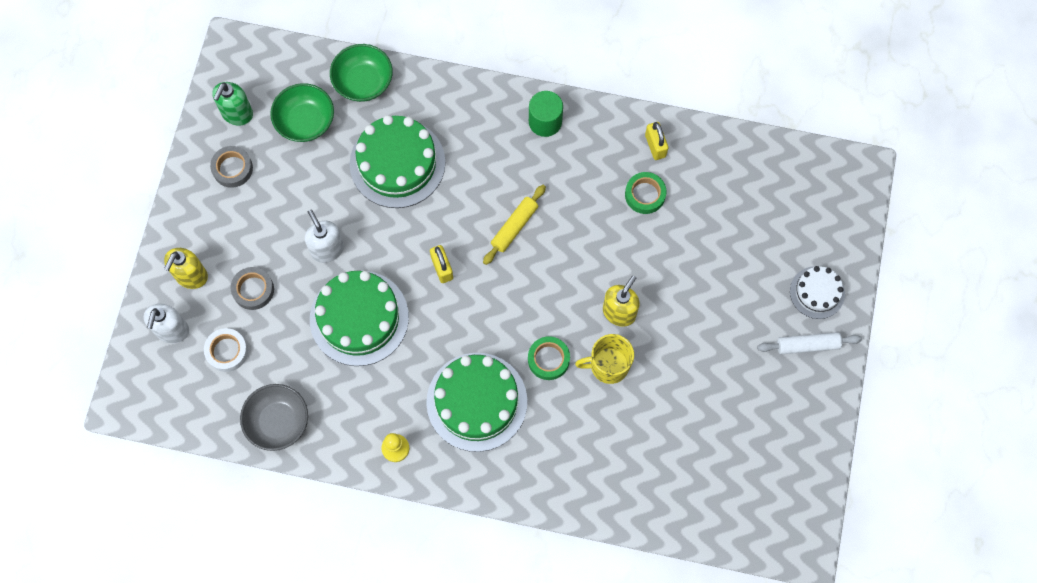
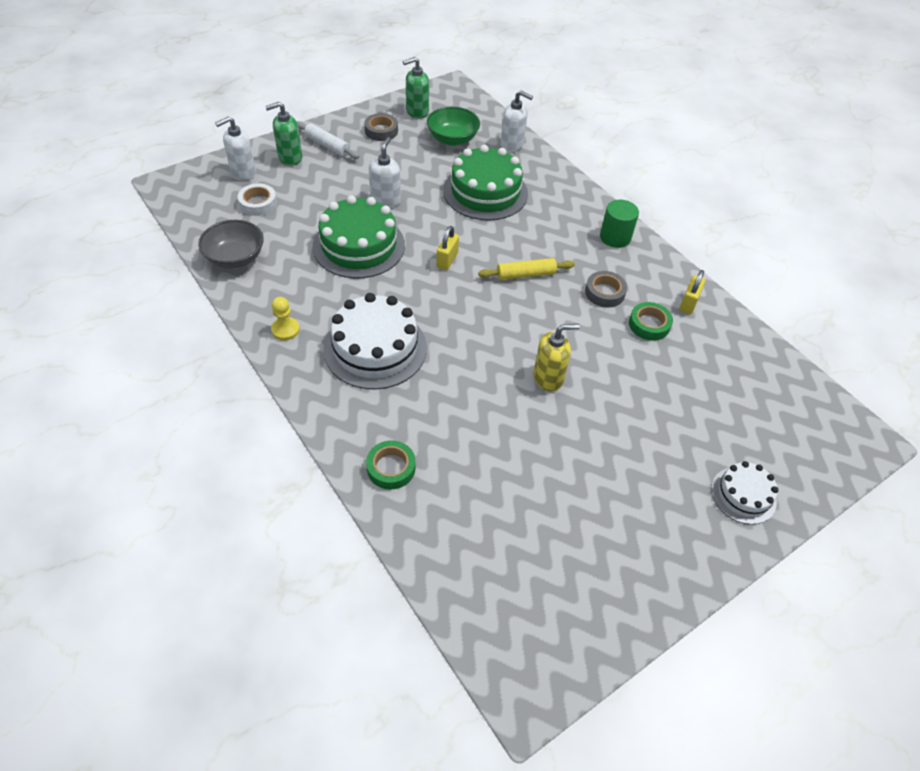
camera: 40 degrees right, 20 degrees down
yellow soap dispenser [164,248,208,289] -> green soap dispenser [265,102,302,166]
grey tape [231,267,274,310] -> grey tape moved to [585,271,627,308]
green bowl [330,44,393,102] -> white soap dispenser [500,90,533,152]
green cake [426,353,527,452] -> white cake [323,293,427,390]
green tape [528,336,570,380] -> green tape moved to [366,440,415,490]
yellow mug [575,334,634,384] -> none
white rolling pin [757,332,862,354] -> white rolling pin moved to [297,121,360,159]

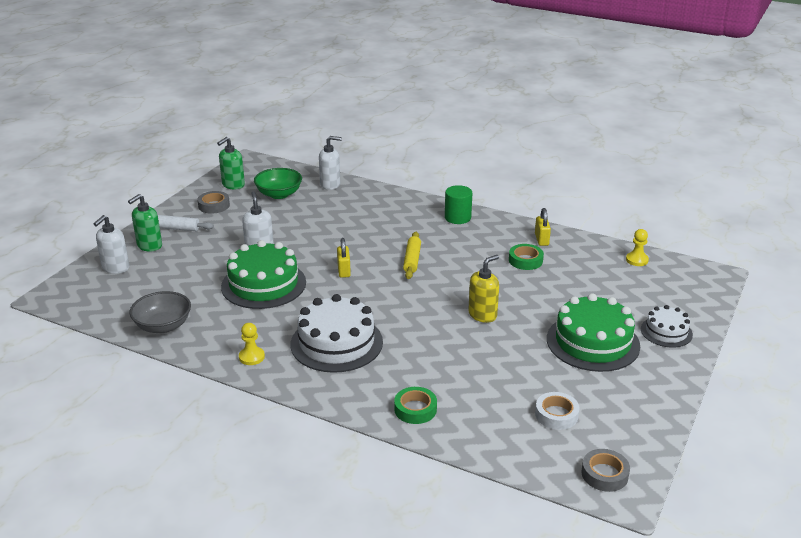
camera: 25 degrees left, 20 degrees down
white tape [238,183,277,216] -> white tape moved to [535,392,580,430]
green cake [443,145,528,220] -> green cake moved to [547,293,640,372]
yellow rolling pin [478,258,575,280] -> yellow rolling pin turned 45 degrees counterclockwise [403,232,421,279]
grey tape [585,271,627,308] -> grey tape moved to [581,449,630,492]
none -> yellow pawn [626,229,649,266]

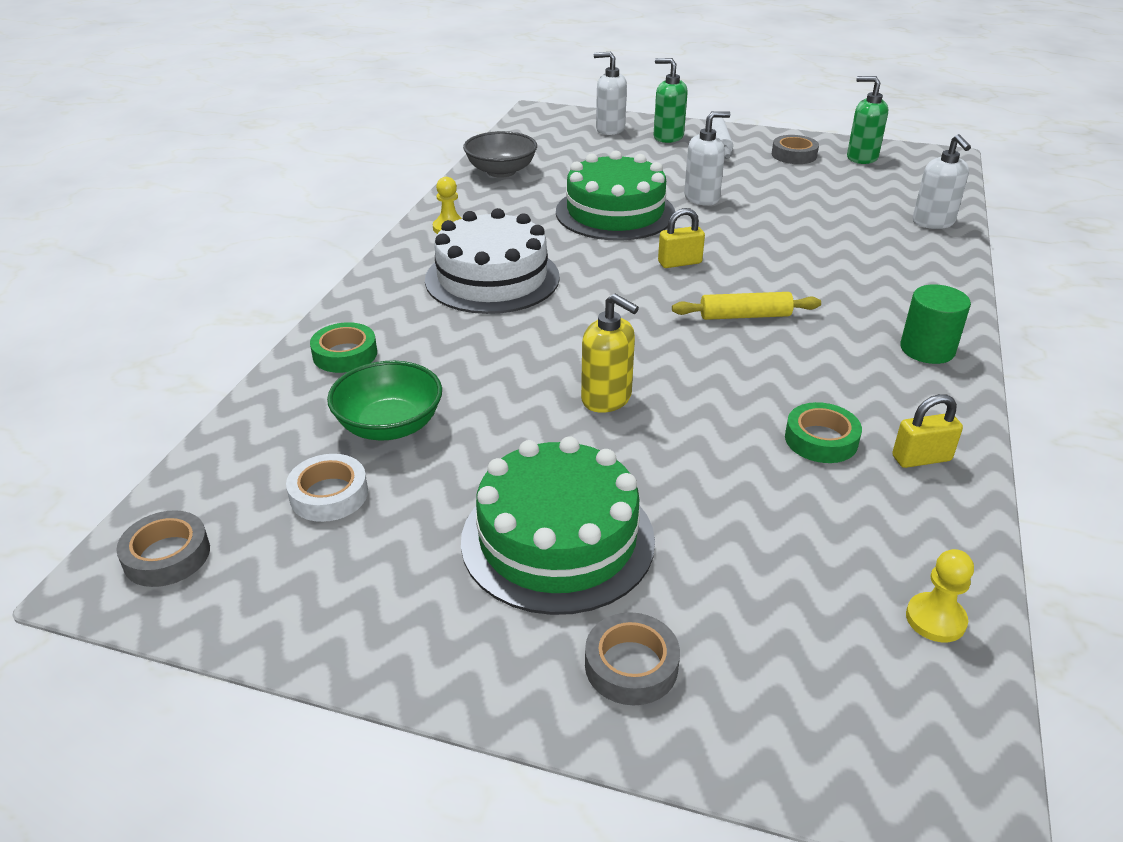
camera: 80 degrees right, 5 degrees up
green bowl [254,168,302,199] -> green bowl moved to [327,361,442,441]
white cake [641,305,693,348] -> grey tape [585,612,680,705]

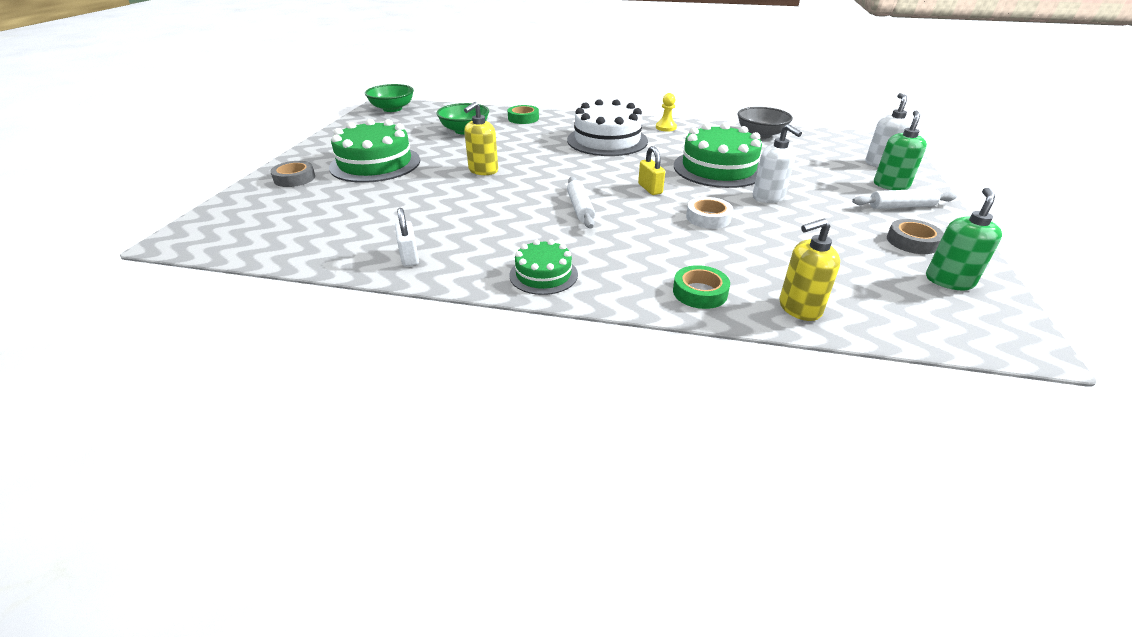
camera: 85 degrees right, 0 degrees up
grey tape [116,510,210,587] -> green bowl [365,84,414,112]
white tape [286,454,368,522] -> white tape moved to [686,197,733,229]
yellow rolling pin [672,292,821,320] -> white rolling pin [567,177,595,228]
green tape [785,402,862,463] -> green tape moved to [673,265,730,309]
yellow padlock [892,394,963,468] -> white padlock [395,208,419,266]
green cylinder [900,284,971,364] -> green cake [509,239,578,295]
yellow pawn [906,549,974,642] -> none
white soap dispenser [913,134,971,229] -> yellow soap dispenser [779,219,840,321]

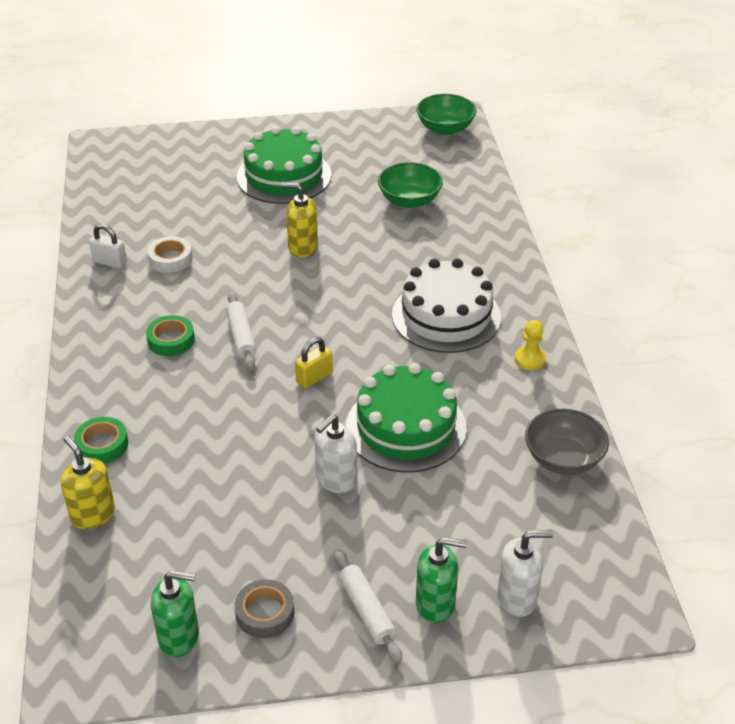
camera: 70 degrees right, 5 degrees up
grey tape [270,161,315,187] -> none
white padlock [395,208,419,266] -> white padlock turned 60 degrees clockwise [89,224,127,269]
green tape [508,105,539,124] -> green tape moved to [146,315,195,356]
green cake [509,239,578,295] -> none
white rolling pin [567,177,595,228] -> white rolling pin turned 75 degrees counterclockwise [226,292,256,370]
white tape [686,197,733,229] -> white tape moved to [147,236,192,273]

